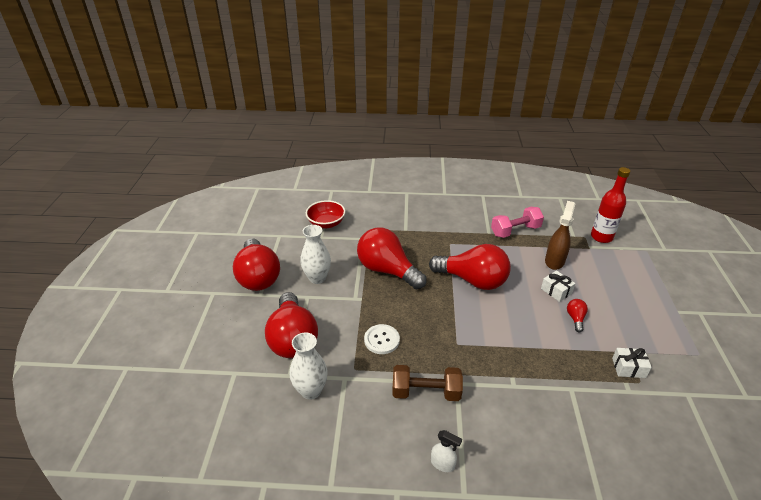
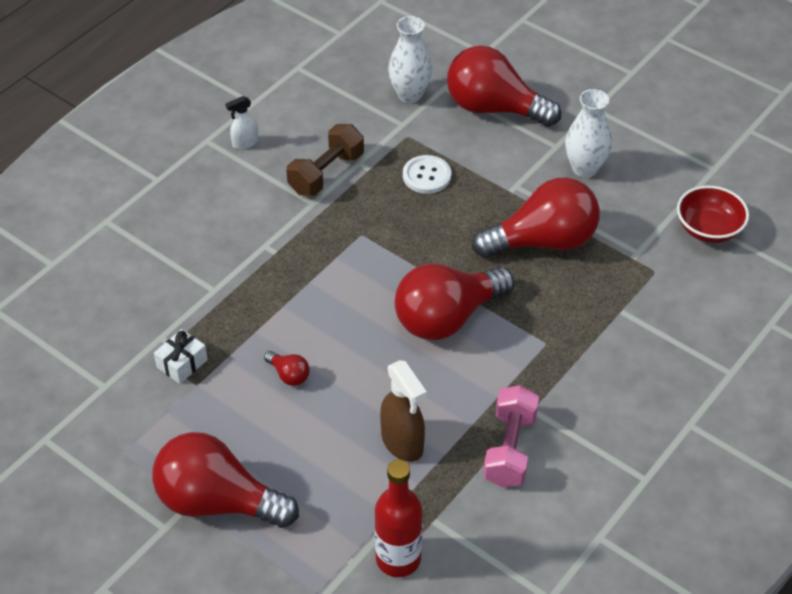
camera: 125 degrees right, 10 degrees up
red light bulb [233,238,280,291] -> red light bulb moved to [152,432,299,528]
white gift [541,270,575,302] -> none

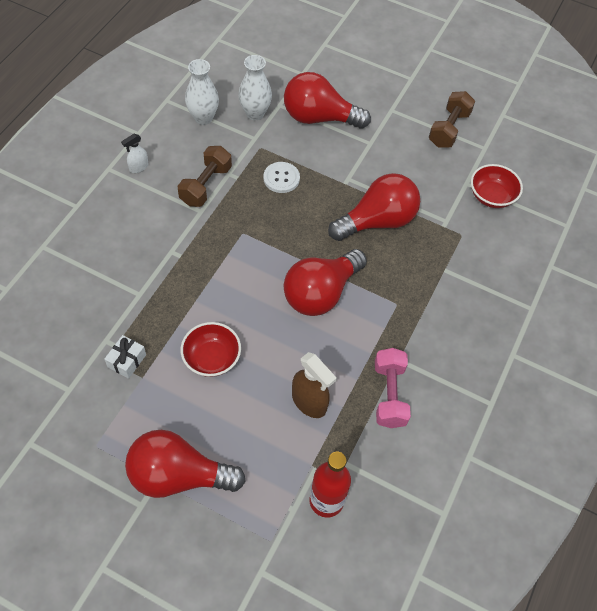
camera: 15 degrees left, 10 degrees up
red light bulb [264,351,310,386] -> red bowl [180,322,241,377]
white vase [565,89,612,178] -> white vase moved to [185,59,219,125]
none -> brown dumbbell [429,91,475,147]

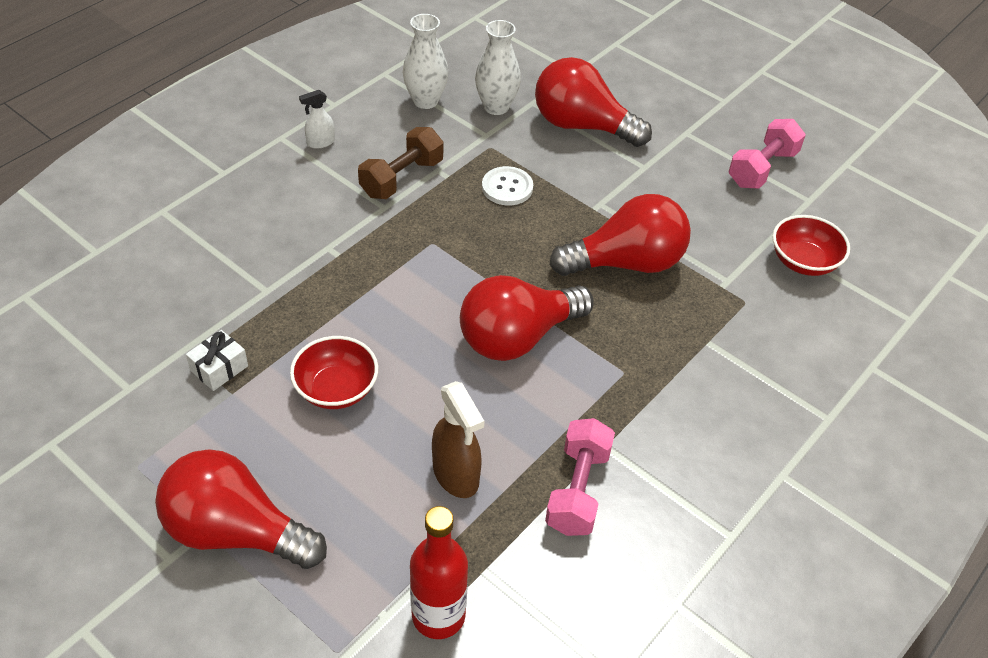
camera: 15 degrees right, 10 degrees down
brown dumbbell [429,91,475,147] -> pink dumbbell [729,119,806,189]

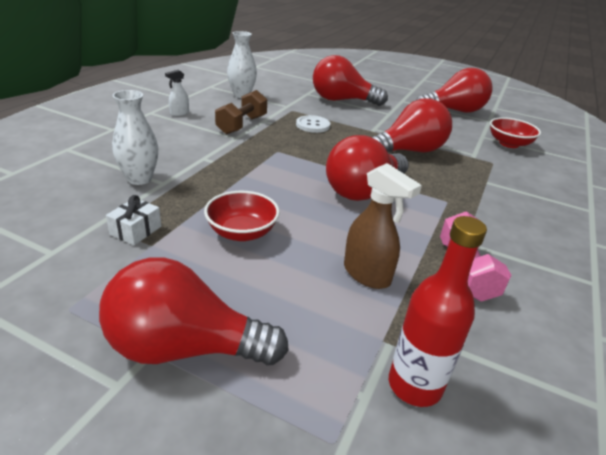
camera: 15 degrees left, 15 degrees down
white vase [475,20,521,115] -> white vase moved to [112,90,158,185]
pink dumbbell [729,119,806,189] -> red light bulb [416,68,493,113]

